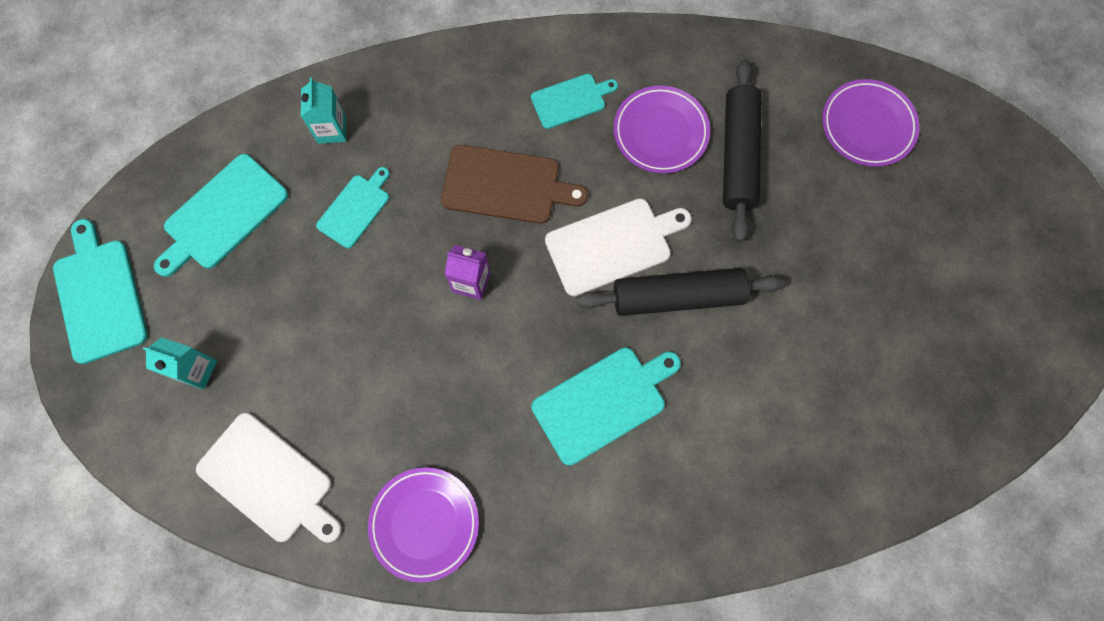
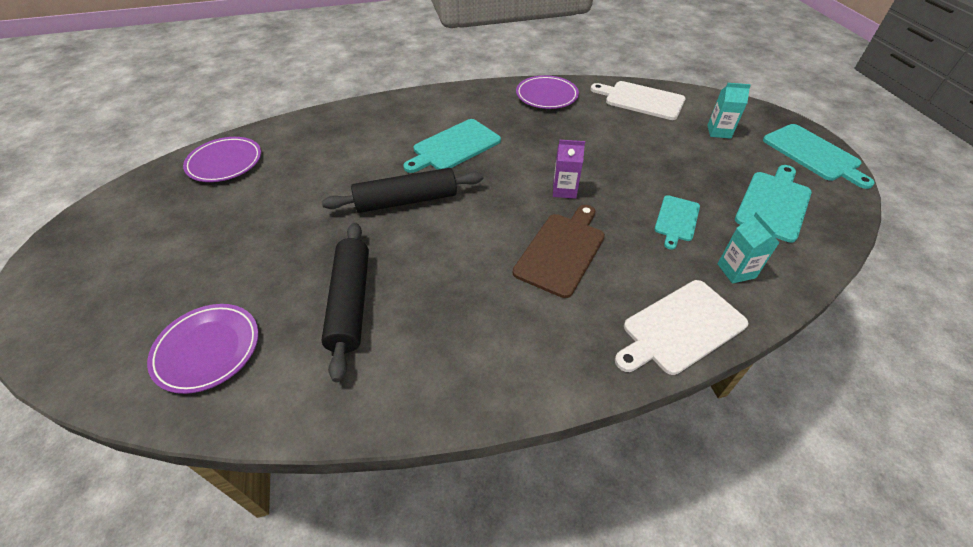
camera: 170 degrees right, 25 degrees down
brown cutting board [441,145,588,224] -> brown cutting board turned 120 degrees clockwise [513,205,605,298]
turquoise cutting board [531,74,618,129] -> none
white cutting board [545,199,692,296] -> white cutting board moved to [615,280,748,375]
purple plate [614,86,710,173] -> purple plate moved to [183,137,261,182]

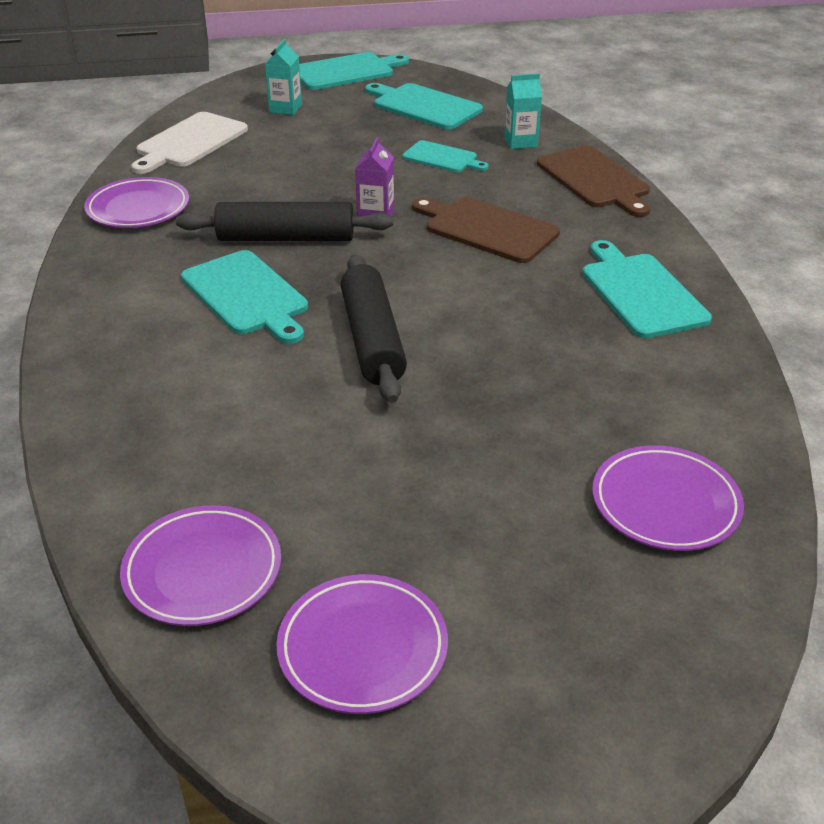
camera: 85 degrees left, 10 degrees down
black rolling pin [321,223,369,382] -> black rolling pin moved to [176,202,393,241]
white cutting board [615,280,748,375] -> brown cutting board [537,146,650,217]
none -> purple plate [276,574,448,714]
none -> turquoise cutting board [582,240,712,338]

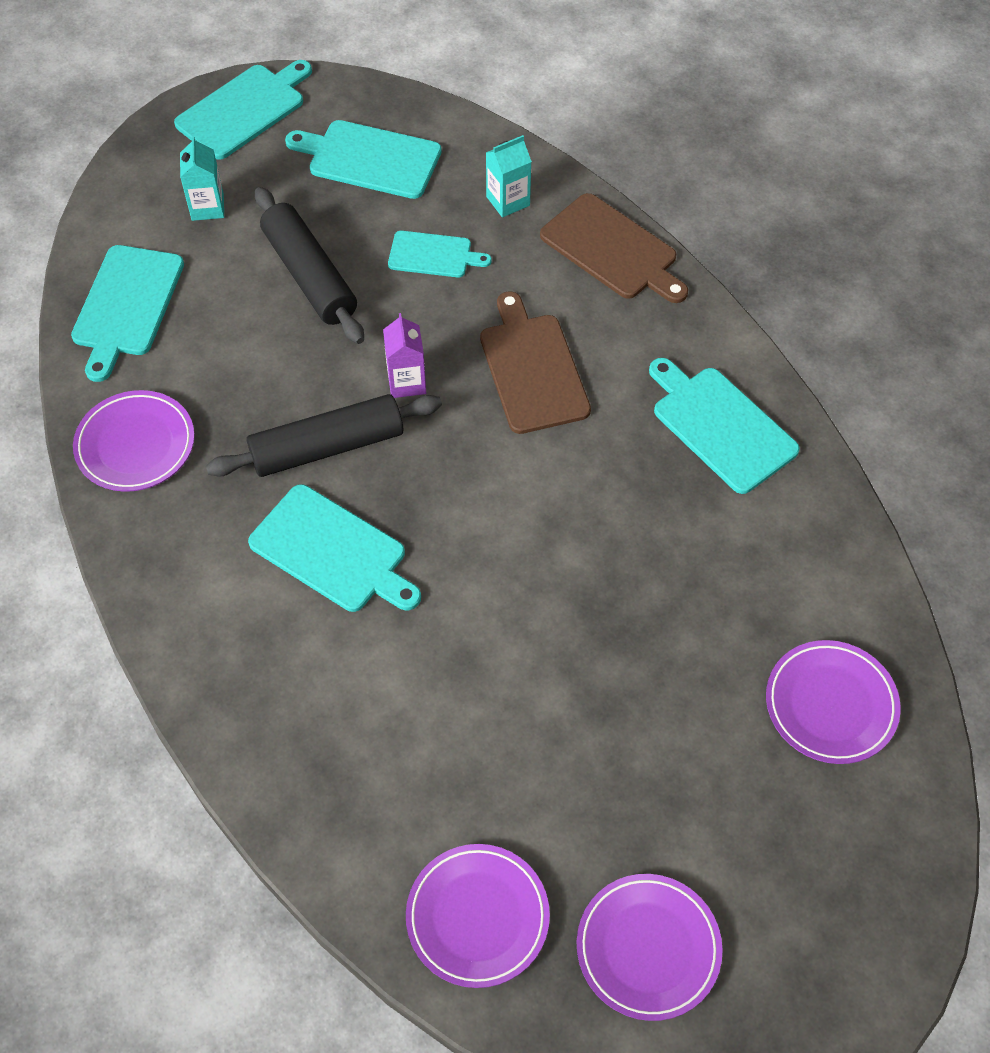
camera: 20 degrees left, 20 degrees up
white cutting board [131,112,248,174] -> turquoise cutting board [71,245,184,382]
black rolling pin [341,254,407,403] -> black rolling pin moved to [255,187,364,344]
brown cutting board [412,197,560,263] -> brown cutting board turned 60 degrees clockwise [480,291,591,434]

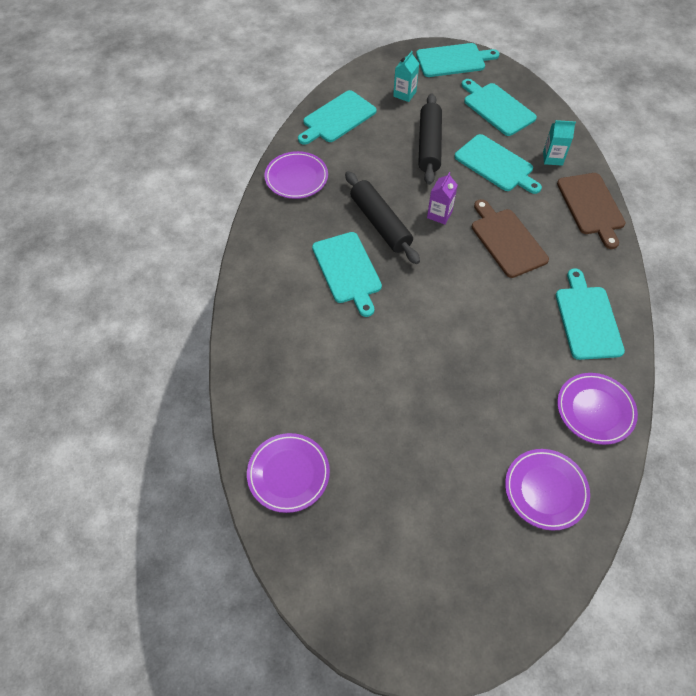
camera: 35 degrees right, 0 degrees up
black rolling pin [206,394,442,477] -> black rolling pin turned 45 degrees clockwise [345,171,420,264]
turquoise cutting board [388,231,492,277] -> turquoise cutting board [454,134,542,194], size x1.60
brown cutting board [480,291,591,434] -> brown cutting board turned 45 degrees counterclockwise [472,199,549,278]
purple plate [577,874,723,1021] -> purple plate moved to [557,373,638,445]

